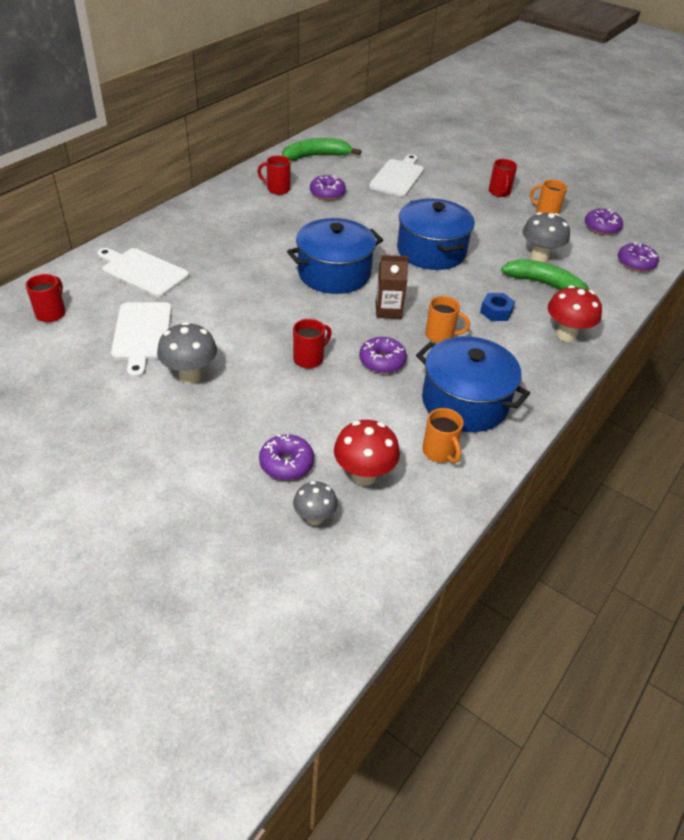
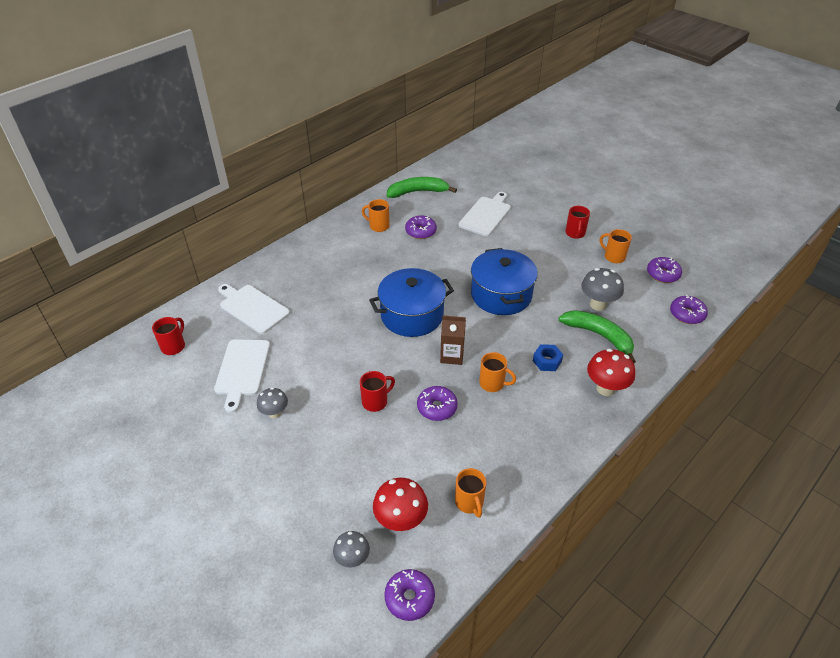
camera: 10 degrees right, 0 degrees up
grey mushroom [157,322,217,384] -> grey mushroom [257,387,288,418], size x0.64
red mug [257,155,291,195] -> orange mug [362,199,390,232]
purple donut [259,433,314,480] -> purple donut moved to [384,569,435,621]
blue pot [416,336,530,432] -> none

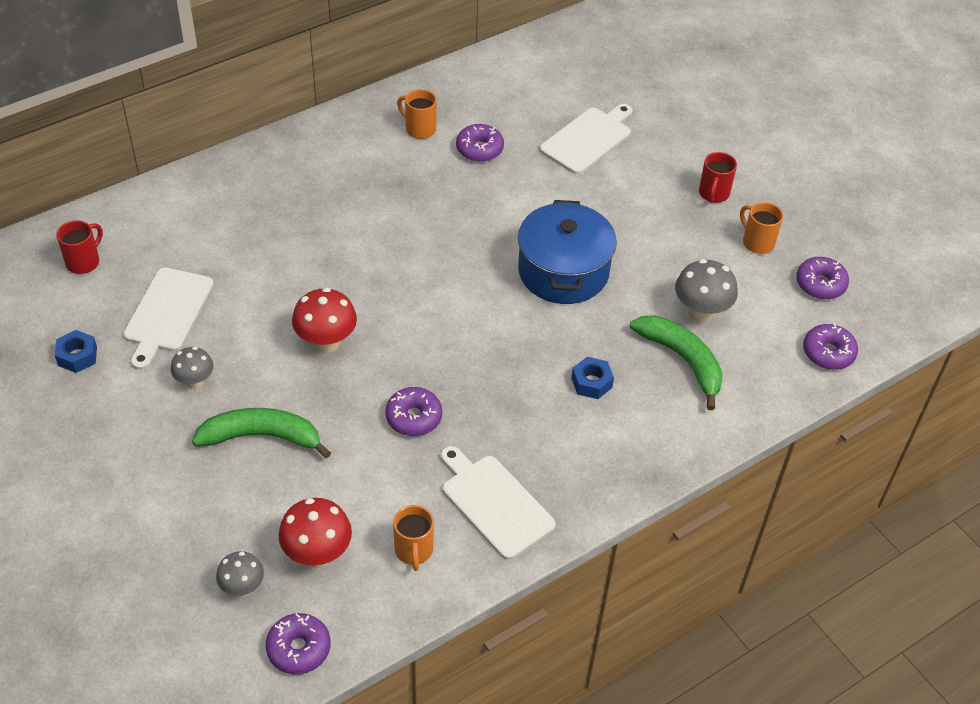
camera: 10 degrees right, 5 degrees up
white cutting board [218,284,290,334] -> white cutting board moved to [441,446,556,560]
red mug [360,371,395,412] -> none
blue pot [369,268,454,337] -> none
green banana [387,177,457,198] -> green banana moved to [192,408,331,459]
brown carton [440,316,466,365] -> none
orange mug [479,352,516,392] -> none
red mushroom [587,349,635,396] -> red mushroom moved to [292,288,357,353]
none -> blue nut [55,330,97,373]

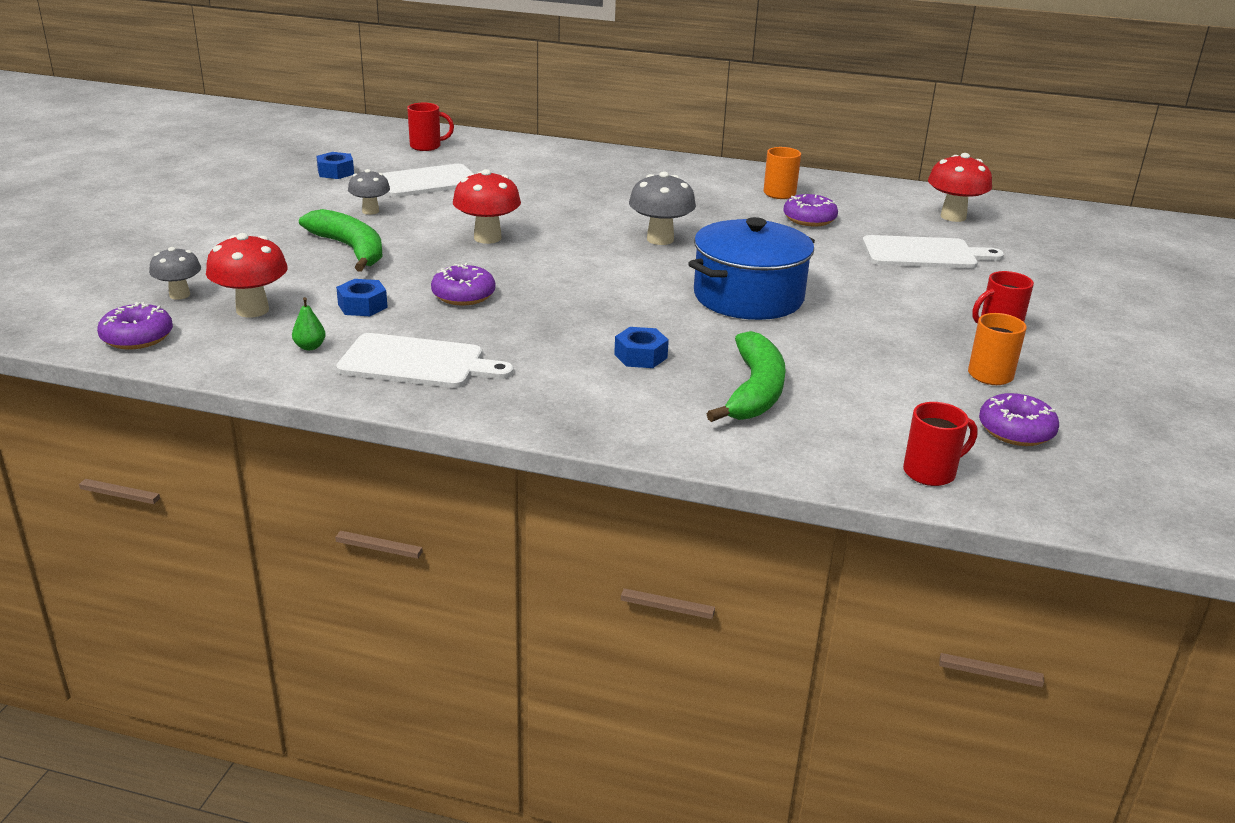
camera: 50 degrees right, 20 degrees down
orange mug [393,505,434,571] -> green pear [292,297,326,350]
white cutting board [441,446,556,560] -> white cutting board turned 90 degrees clockwise [336,333,513,388]
grey mushroom [675,259,738,323] -> grey mushroom moved to [629,171,696,245]
purple donut [803,323,858,370] -> red mug [903,402,978,486]
none -> blue nut [336,279,388,316]
none -> red mushroom [928,153,992,222]

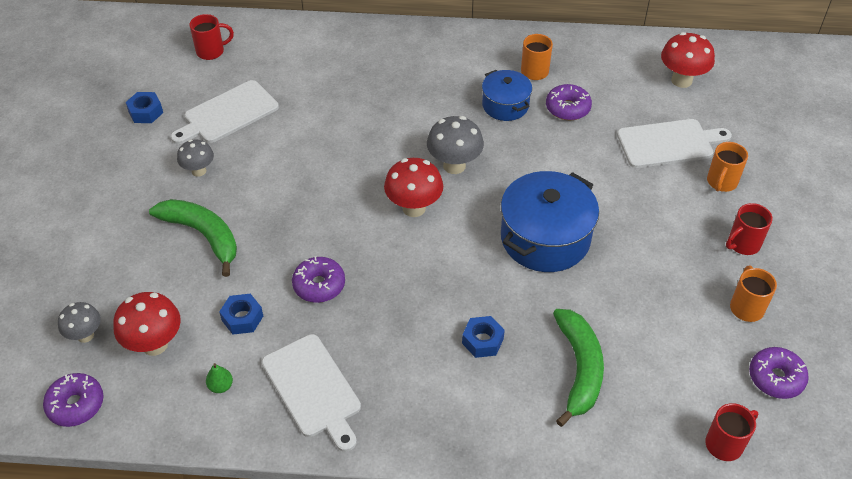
camera: 10 degrees left, 20 degrees up
white cutting board [336,333,513,388] -> white cutting board turned 60 degrees clockwise [262,334,361,452]
red mushroom [453,169,521,244] -> red mushroom moved to [384,158,443,217]
none -> blue pot [482,70,532,121]
none -> orange mug [707,142,748,192]

